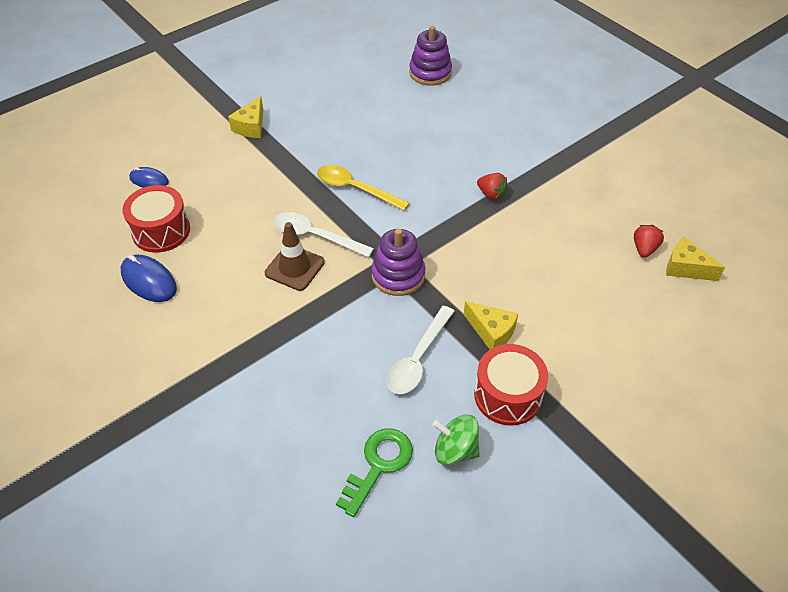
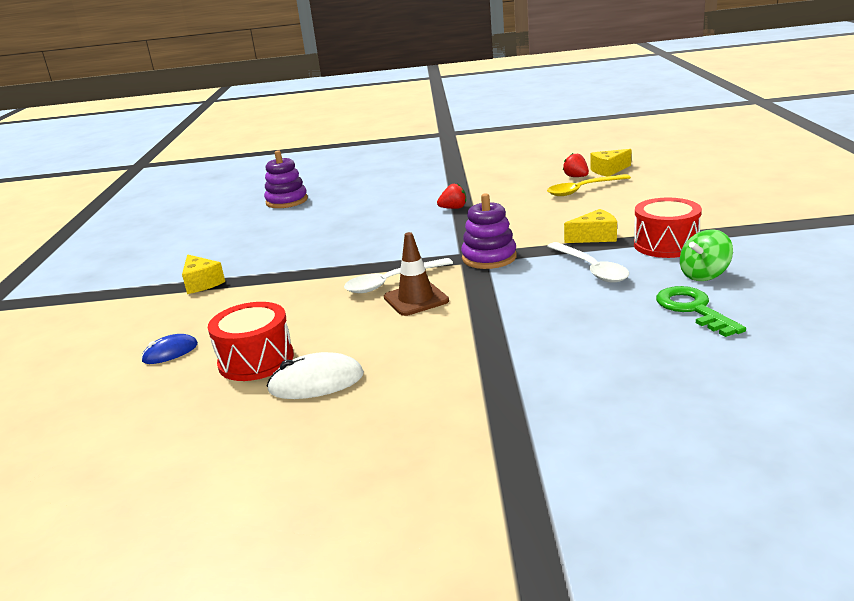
camera: 50 degrees left, 25 degrees down
blue mouse [121,255,177,302] -> white mouse [267,352,364,399]
yellow spoon [317,165,410,211] -> yellow spoon moved to [547,174,631,196]

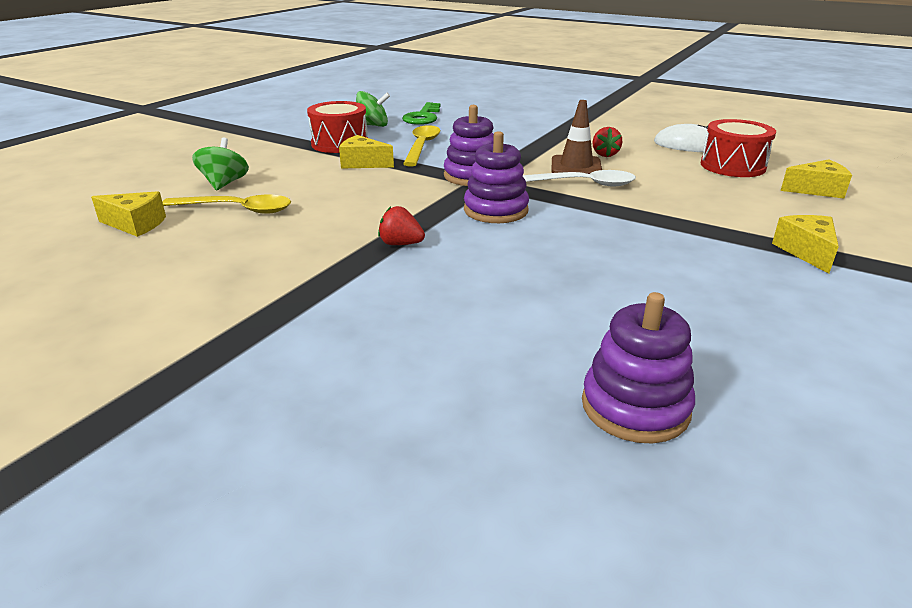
camera: 150 degrees left, 5 degrees up
blue mouse [141,334,198,364] -> yellow cheese [781,159,852,199]
white spoon [547,242,629,283] -> yellow spoon [403,125,440,167]
red strawberry [563,153,589,177] -> red strawberry moved to [592,127,622,157]
none -> green spinning top [192,137,249,191]
none -> purple stacking toy [464,131,529,223]

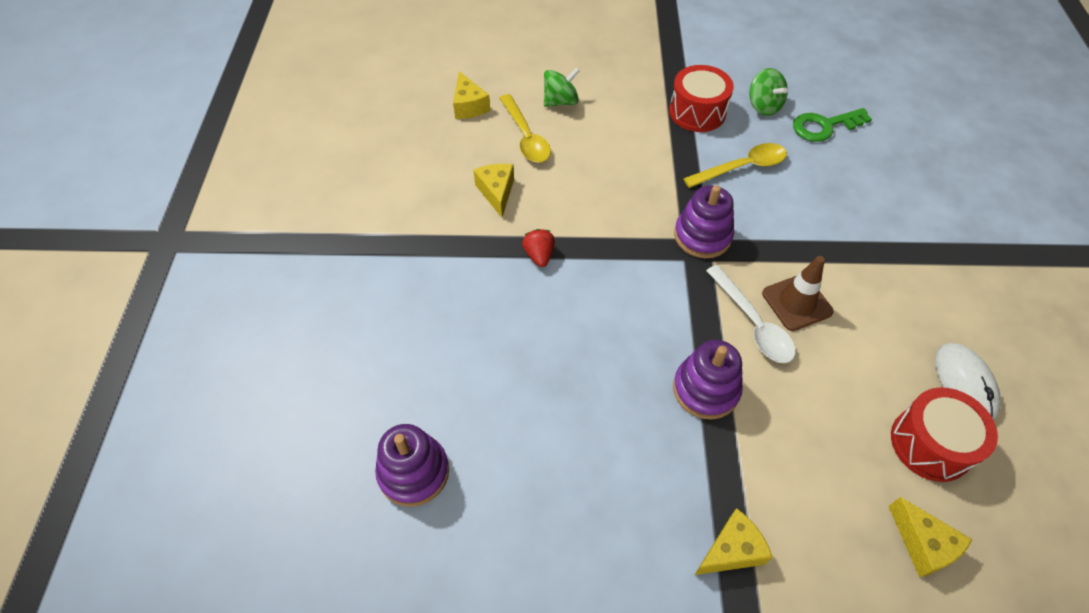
camera: 60 degrees right, 25 degrees up
yellow cheese [339,135,394,168] -> yellow cheese moved to [473,164,514,217]
purple stacking toy [464,131,529,223] -> purple stacking toy moved to [673,340,743,419]
red strawberry [592,127,622,157] -> none

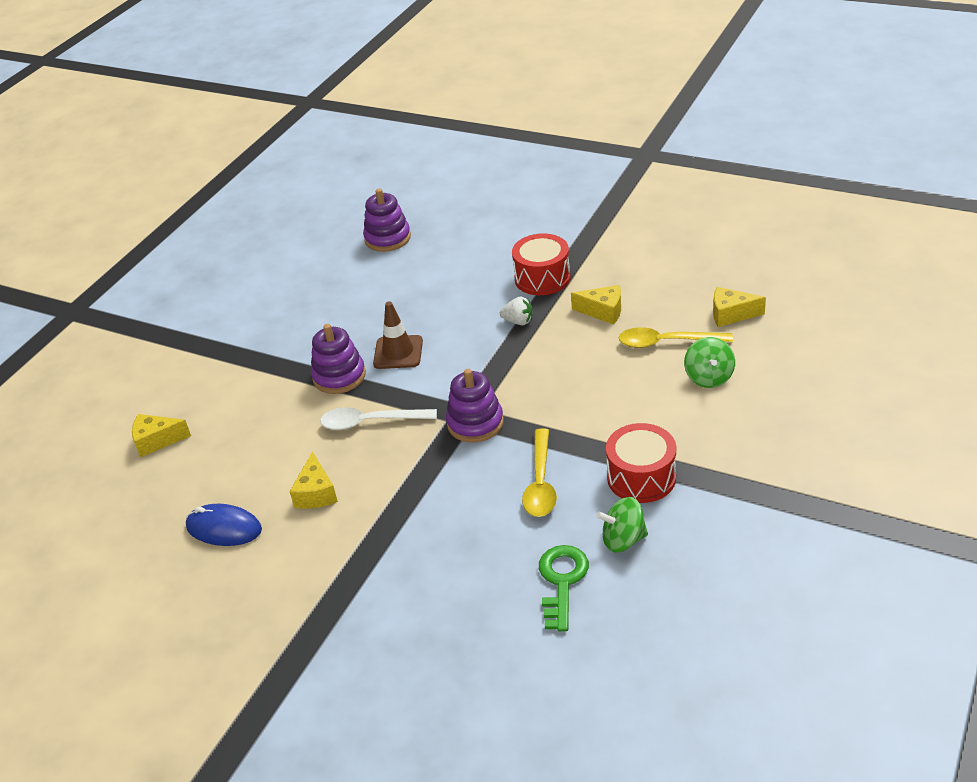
camera: 120 degrees right, 15 degrees down
red strawberry [522,229,555,267] -> white strawberry [500,296,533,325]
yellow cheese [695,508,773,575] -> yellow cheese moved to [290,452,338,509]
brown traffic cone [762,256,834,331] -> brown traffic cone moved to [373,301,423,369]
red drum [891,387,998,482] -> red drum moved to [512,233,571,295]
white mouse [935,343,1001,420] -> blue mouse [186,504,262,546]

